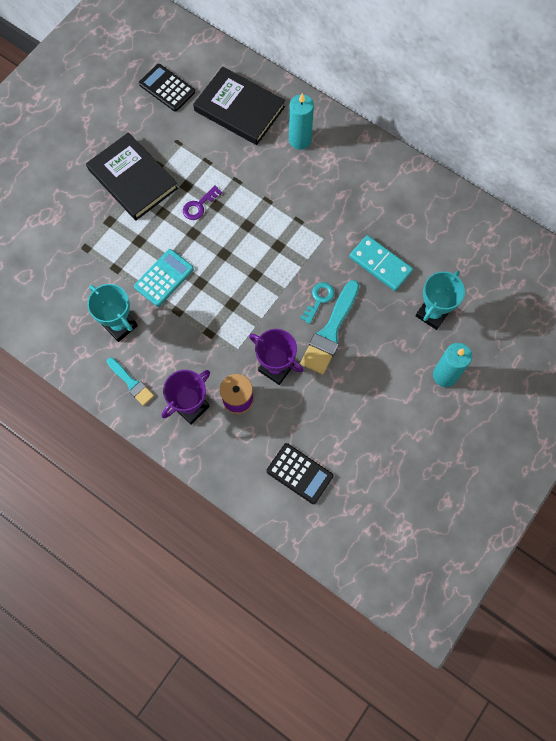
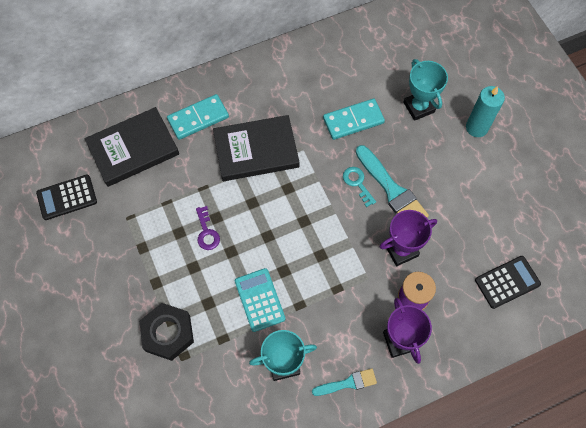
camera: 60 degrees left, 5 degrees down
black book [86,132,178,220] -> black book moved to [213,115,299,181]
turquoise candle [289,93,314,150] -> turquoise domino [167,94,229,140]
none -> black nut [139,303,194,361]

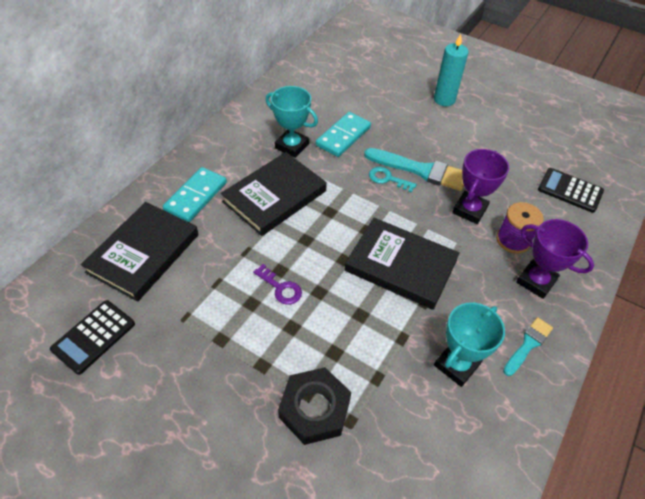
camera: 35 degrees left, 15 degrees down
turquoise calculator [235,268,285,332] -> none
turquoise trophy [403,59,448,121] -> turquoise trophy moved to [265,86,318,158]
black calculator [475,256,541,309] -> black calculator turned 90 degrees counterclockwise [538,168,604,213]
none -> black book [345,218,460,310]

